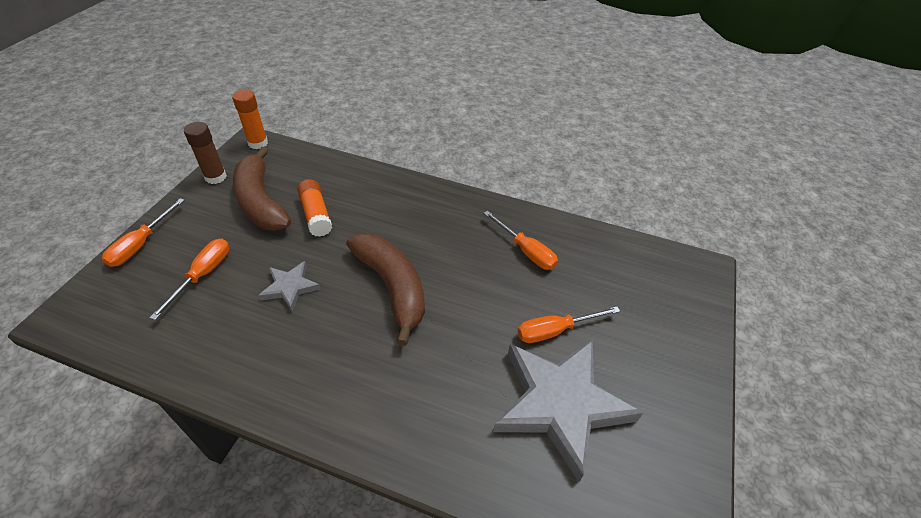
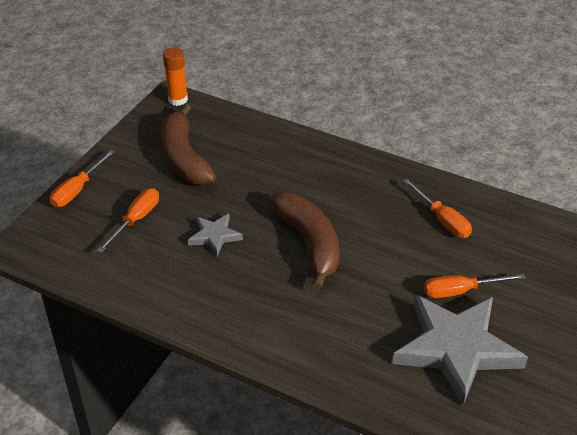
camera: 10 degrees right, 5 degrees down
brown glue stick [184,122,227,184] -> none
orange glue stick [297,179,332,237] -> none

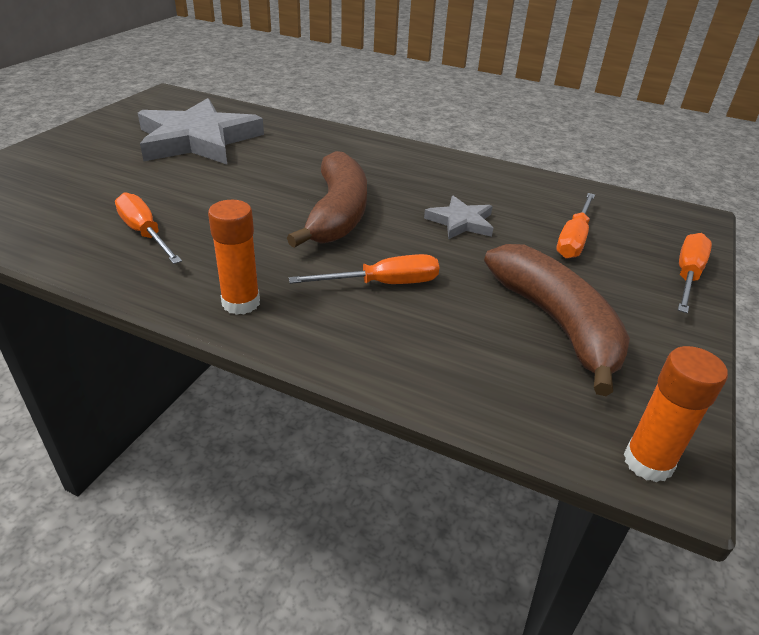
camera: 175 degrees right, 5 degrees down
brown banana [268,192,340,290] -> brown banana turned 150 degrees counterclockwise [287,151,367,248]
orange screwdriver [424,273,526,298] -> orange screwdriver moved to [289,254,439,284]
none -> orange glue stick [208,200,260,315]

